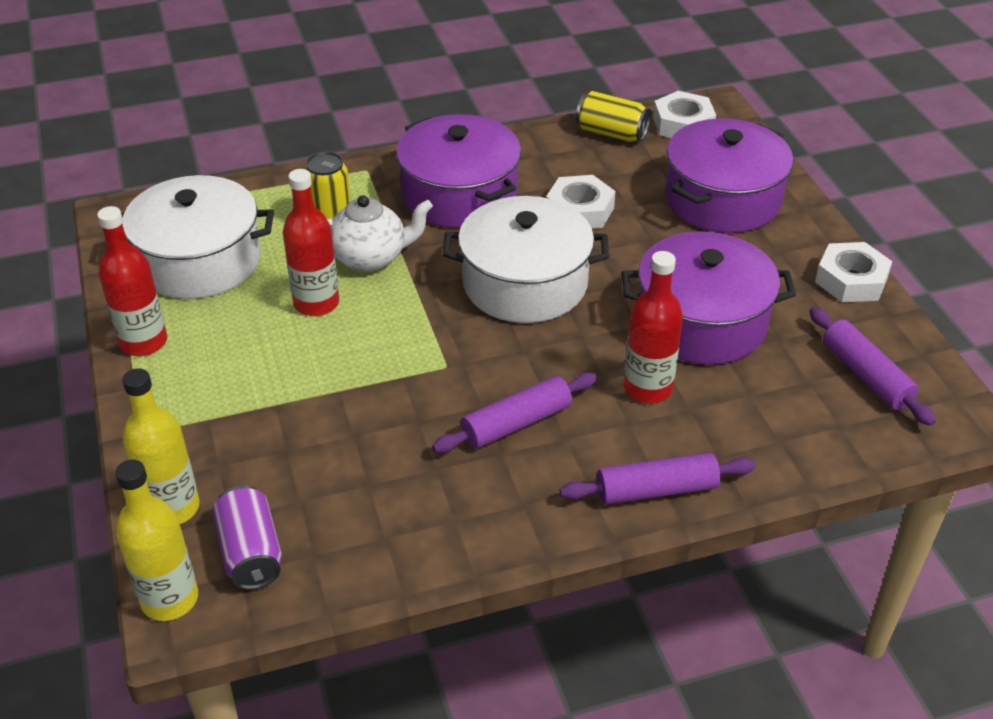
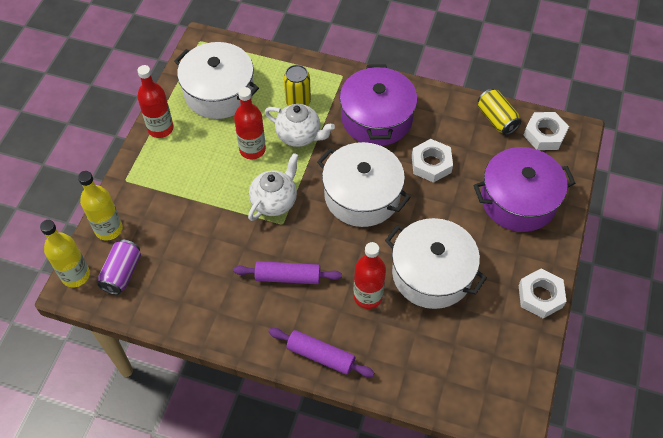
camera: 35 degrees right, 15 degrees up
purple pot [621,231,796,365] -> white pot [385,218,487,309]
purple rolling pin [809,307,936,426] -> none
none -> white teapot [248,153,299,221]

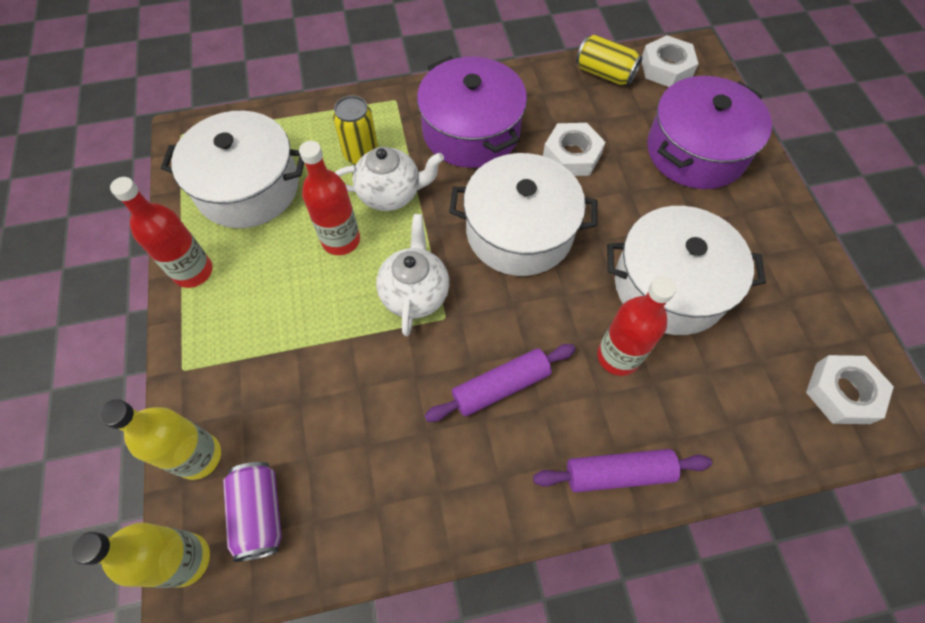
camera: 30 degrees left, 5 degrees up
white nut [518,269,567,319] -> white nut moved to [806,355,894,424]

